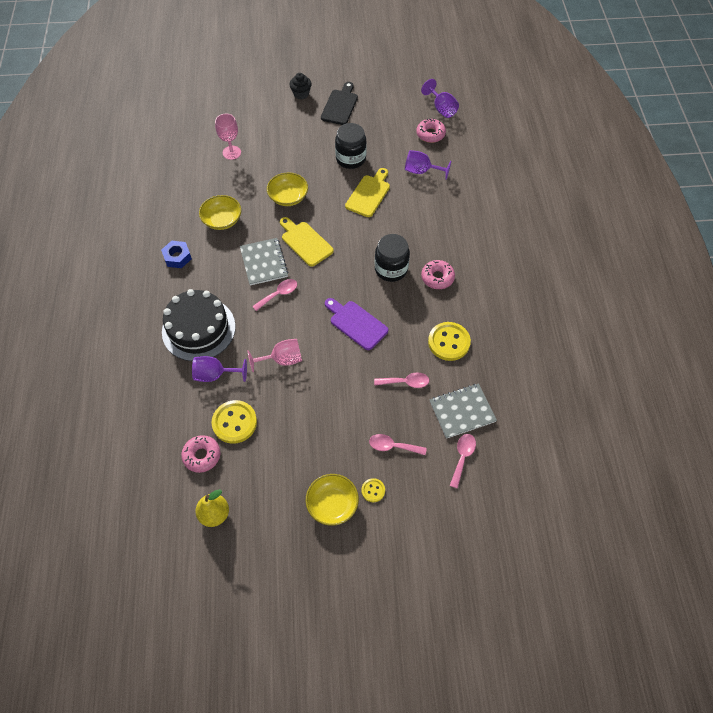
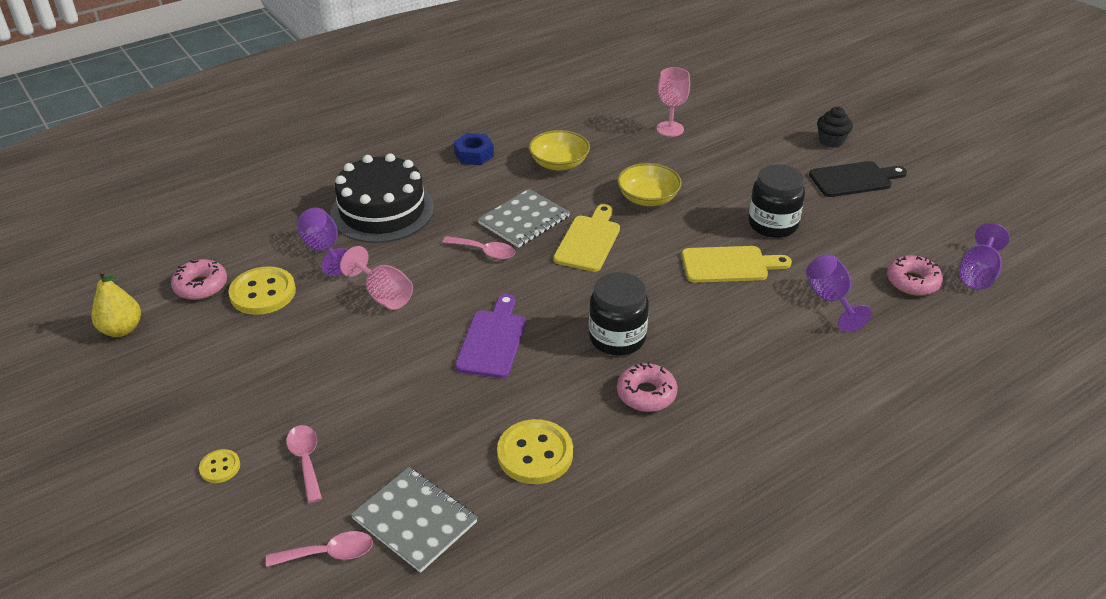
camera: 60 degrees right, 20 degrees down
yellow bowl [306,474,359,526] -> none
pink spoon [374,373,429,388] -> none

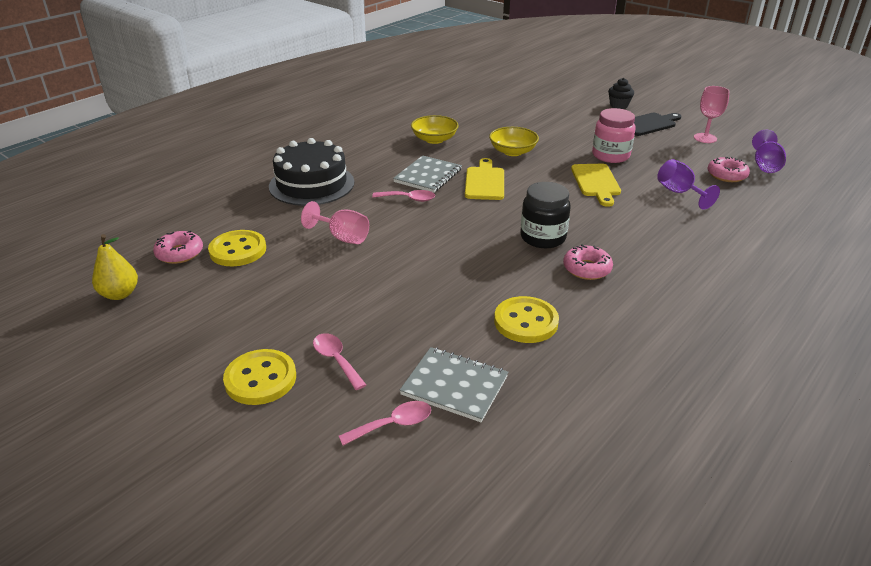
camera: 15 degrees left, 5 degrees down
yellow button [199,449,240,483] -> yellow button [223,349,296,405], size x1.96
purple goblet [297,208,348,276] -> none
blue nut [454,133,494,165] -> none
purple cutting board [455,294,526,378] -> none
pink goblet [657,67,690,137] -> pink goblet moved to [694,86,730,143]
yellow cutting board [682,246,792,283] -> yellow cutting board turned 105 degrees clockwise [571,164,621,207]
black jar [748,164,805,238] -> pink jar [592,108,636,163]

